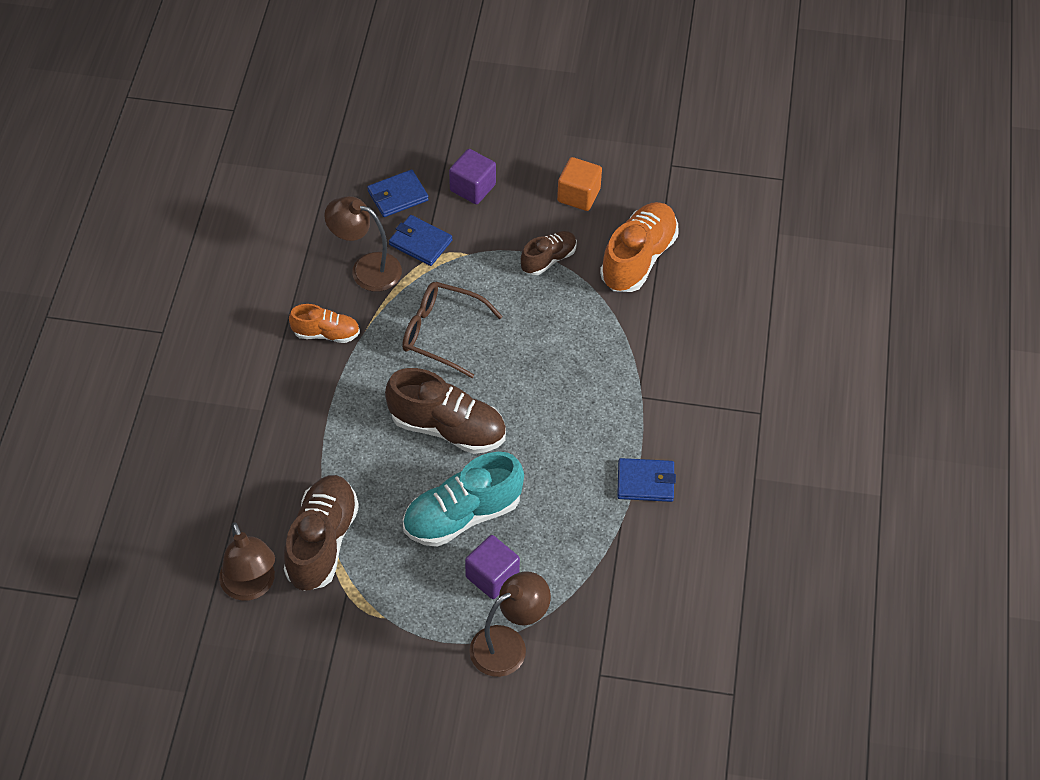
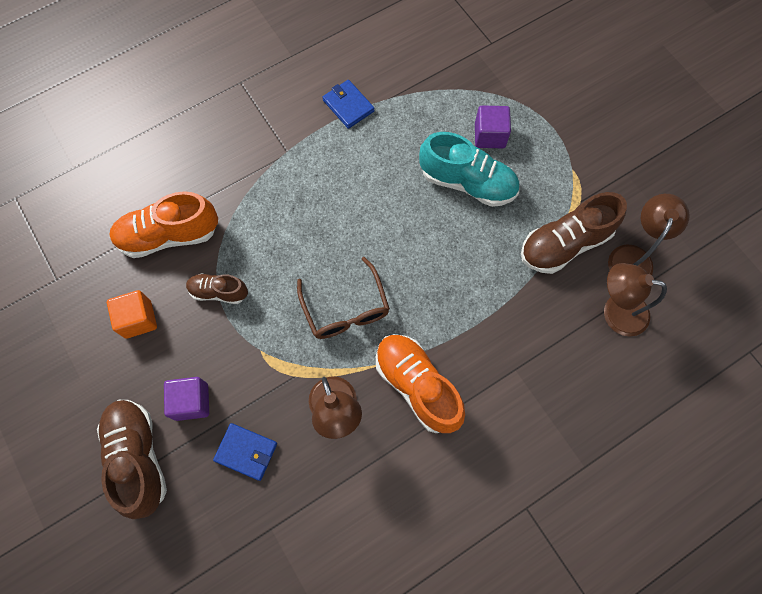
camera: 130 degrees left, 15 degrees up
orange shoe [289,304,360,343] -> orange shoe [376,334,465,433], size x1.75
brown shoe [385,368,506,454] -> brown shoe moved to [97,400,167,519]
blue wallet [389,215,453,266] -> none
brown lamp [469,571,551,677] -> brown lamp moved to [604,263,667,336]

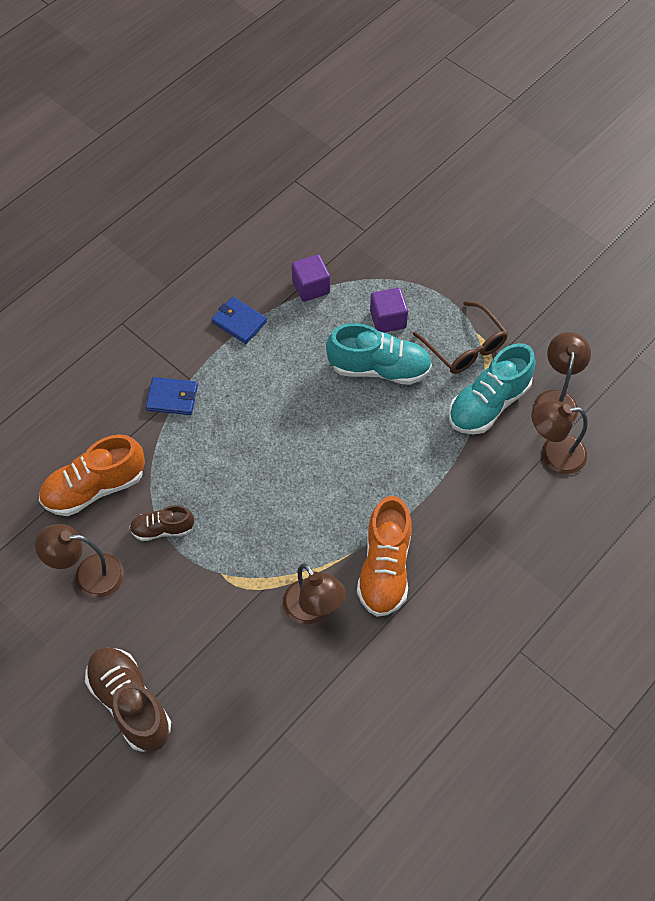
camera: 15 degrees left, 10 degrees down
orange cube [107,290,157,339] -> brown lamp [35,524,124,598]
purple cube [164,377,209,421] -> purple cube moved to [292,254,330,302]
blue wallet [213,423,277,481] -> blue wallet moved to [146,377,198,415]
brown glasses [297,257,390,339] -> brown glasses moved to [413,301,508,374]
orange shoe [376,334,465,433] -> orange shoe turned 120 degrees counterclockwise [357,496,412,617]
brown shoe [521,192,627,274] -> turquoise shoe [449,343,536,435]

